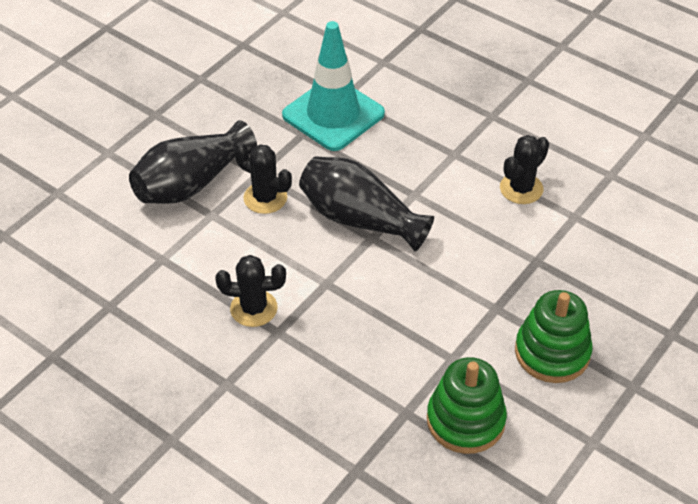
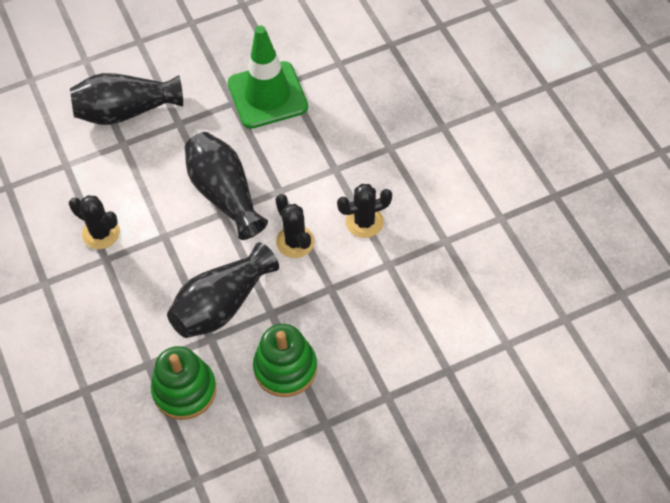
camera: 30 degrees right, 10 degrees up
black cactus [234,143,292,214] -> black cactus moved to [275,194,315,258]
turquoise traffic cone [282,21,385,151] -> green traffic cone [228,26,308,129]
none -> black vase [167,242,279,338]

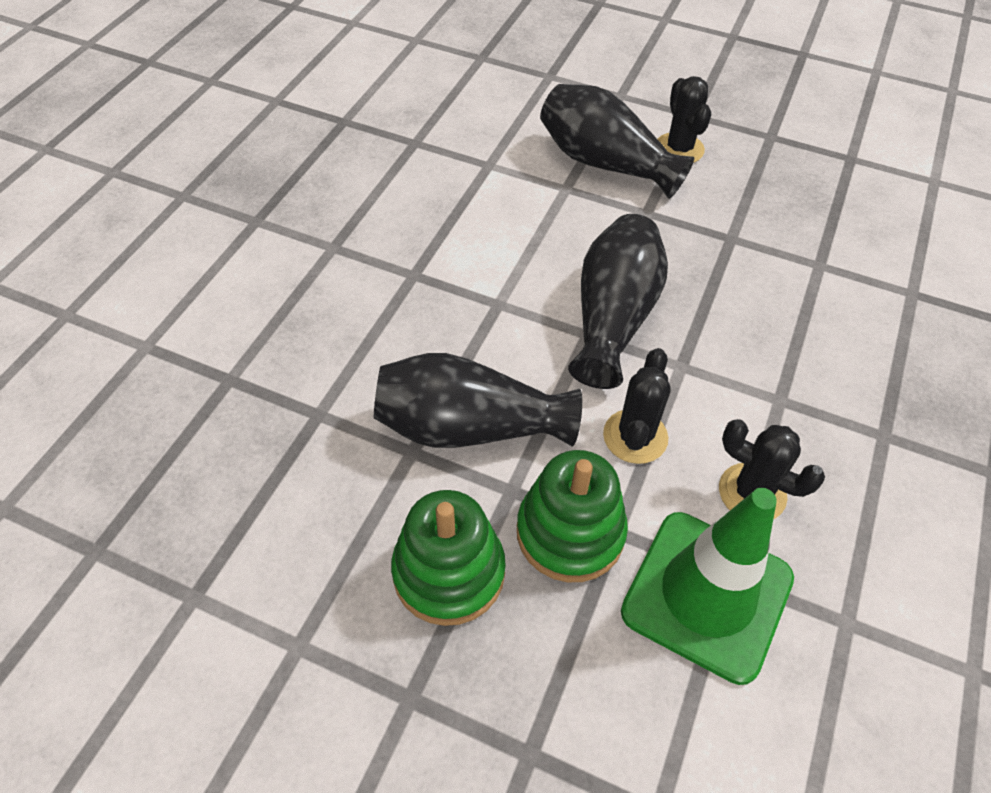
camera: 45 degrees right, 5 degrees down
black cactus [69,195,120,249] -> black cactus moved to [658,76,711,163]
green stacking toy [151,346,216,420] -> green stacking toy moved to [517,450,628,582]
green traffic cone [228,26,308,129] -> green traffic cone moved to [621,488,794,685]

